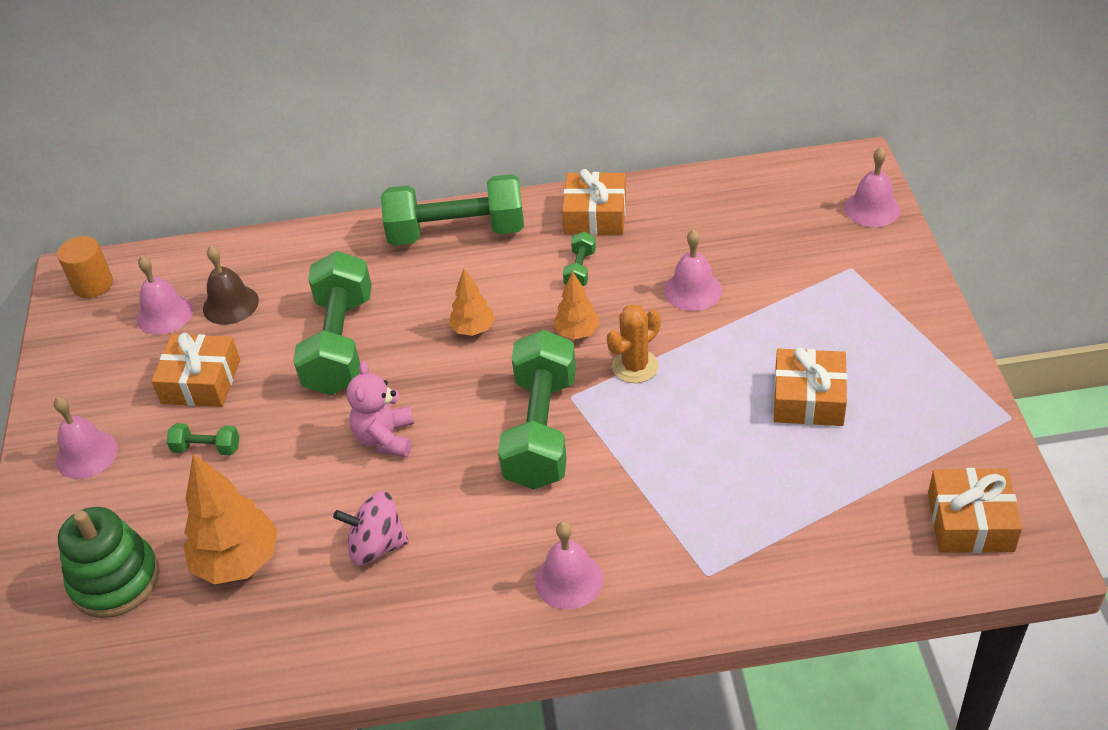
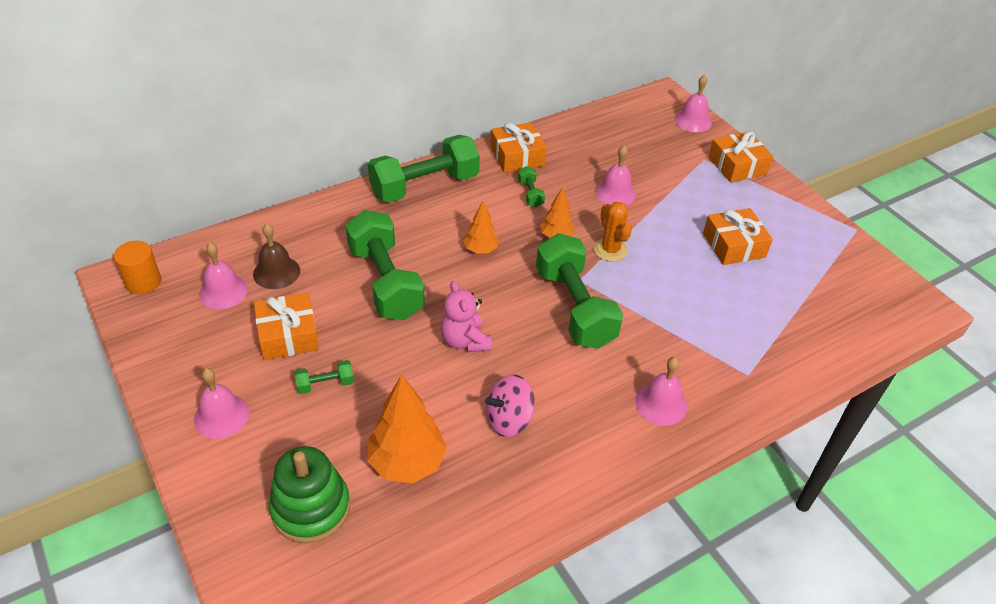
camera: 30 degrees left, 0 degrees up
orange cactus [607,304,661,383] -> orange cactus turned 45 degrees counterclockwise [594,202,632,262]
orange gift [928,468,1022,553] -> orange gift moved to [708,131,773,183]

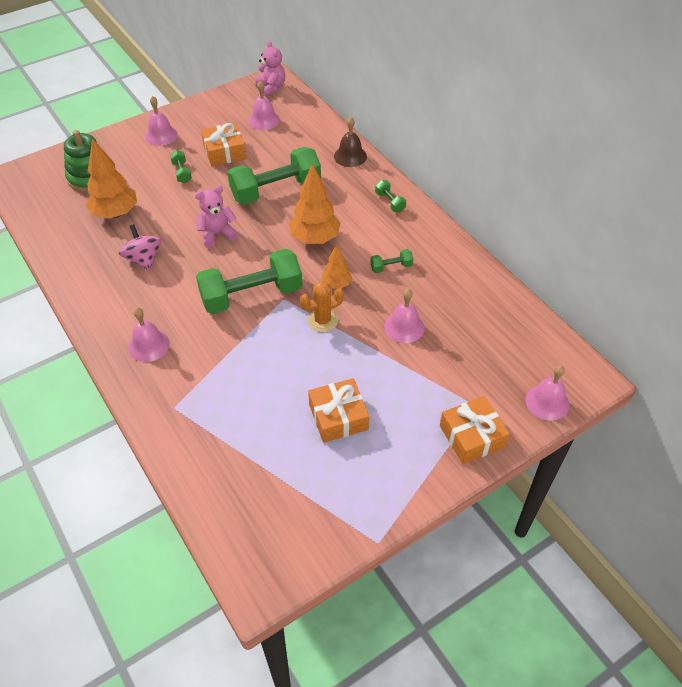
camera: 90 degrees right, 5 degrees up
orange cylinder [114,241,161,294] -> pink teddy bear [255,41,285,97]
brown bell [253,223,300,289] -> brown bell moved to [334,117,367,167]
green dumbbell [368,135,480,203] -> green dumbbell [375,180,406,212], size x0.43
orange tree [463,201,499,254] -> orange tree [289,163,341,244], size x1.77
orange gift [490,122,547,173] -> none

